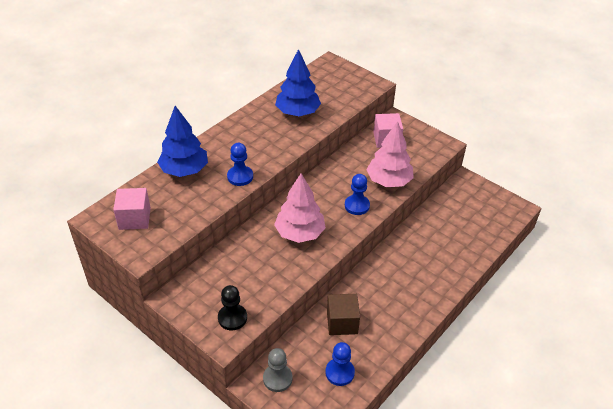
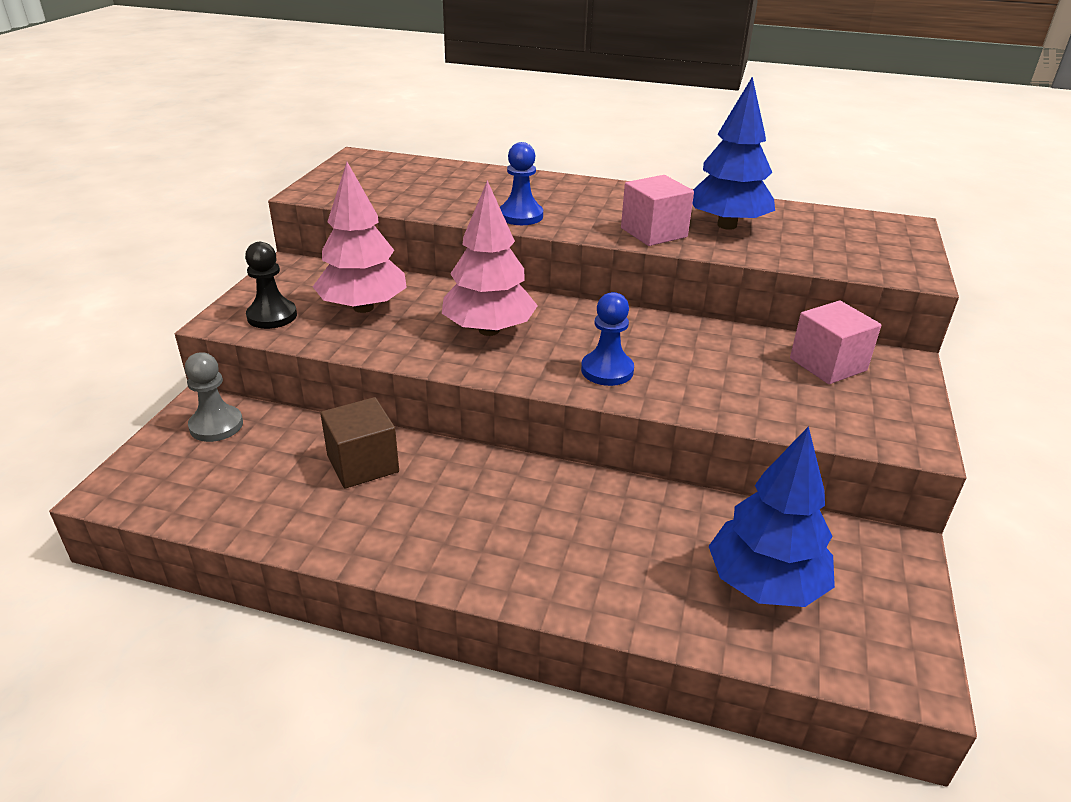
camera: 65 degrees right, 10 degrees down
pink cube [113,188,151,230] -> pink cube moved to [621,175,694,246]
blue tree [157,106,208,177] -> blue tree moved to [709,426,835,607]
blue pawn [325,342,355,386] -> none
pink tree [366,121,414,187] -> pink tree moved to [313,162,407,313]

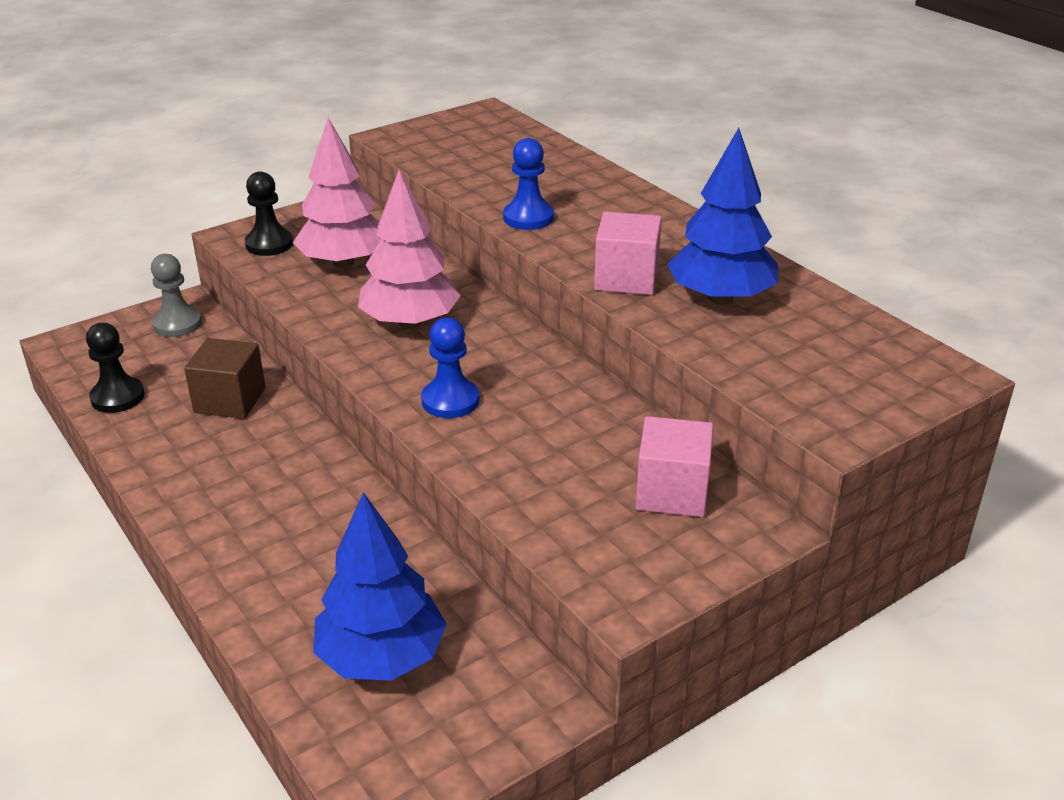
camera: 40 degrees right, 0 degrees up
none -> black pawn [86,323,145,413]

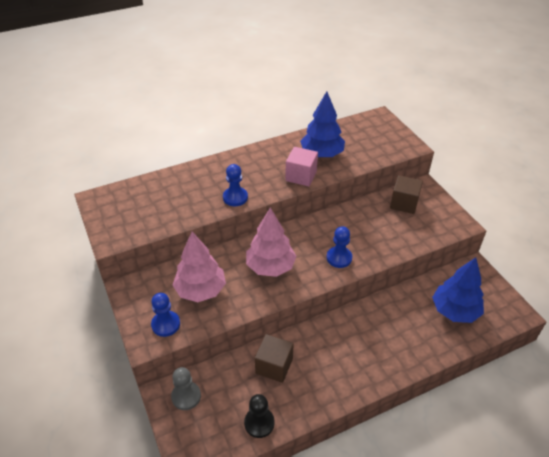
camera: 80 degrees left, 10 degrees up
black pawn [245,171,293,256] -> blue pawn [151,293,180,337]
pink cube [636,416,713,517] -> brown cube [390,175,423,214]

